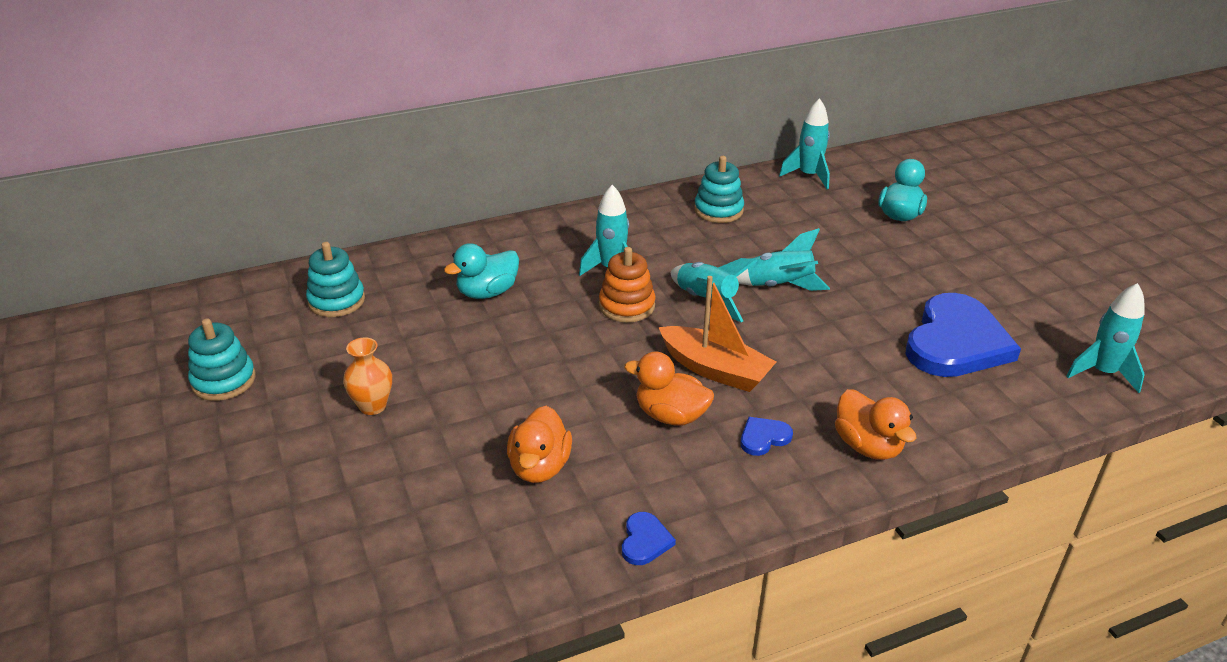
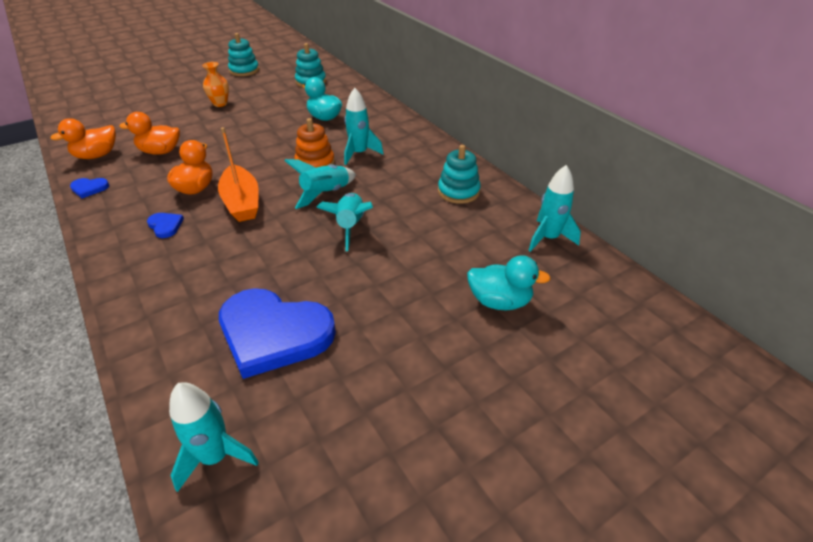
camera: 80 degrees right, 5 degrees up
orange boat [658,276,776,392] -> orange boat turned 45 degrees counterclockwise [218,127,259,222]
orange duck [835,389,916,460] -> orange duck moved to [50,118,116,159]

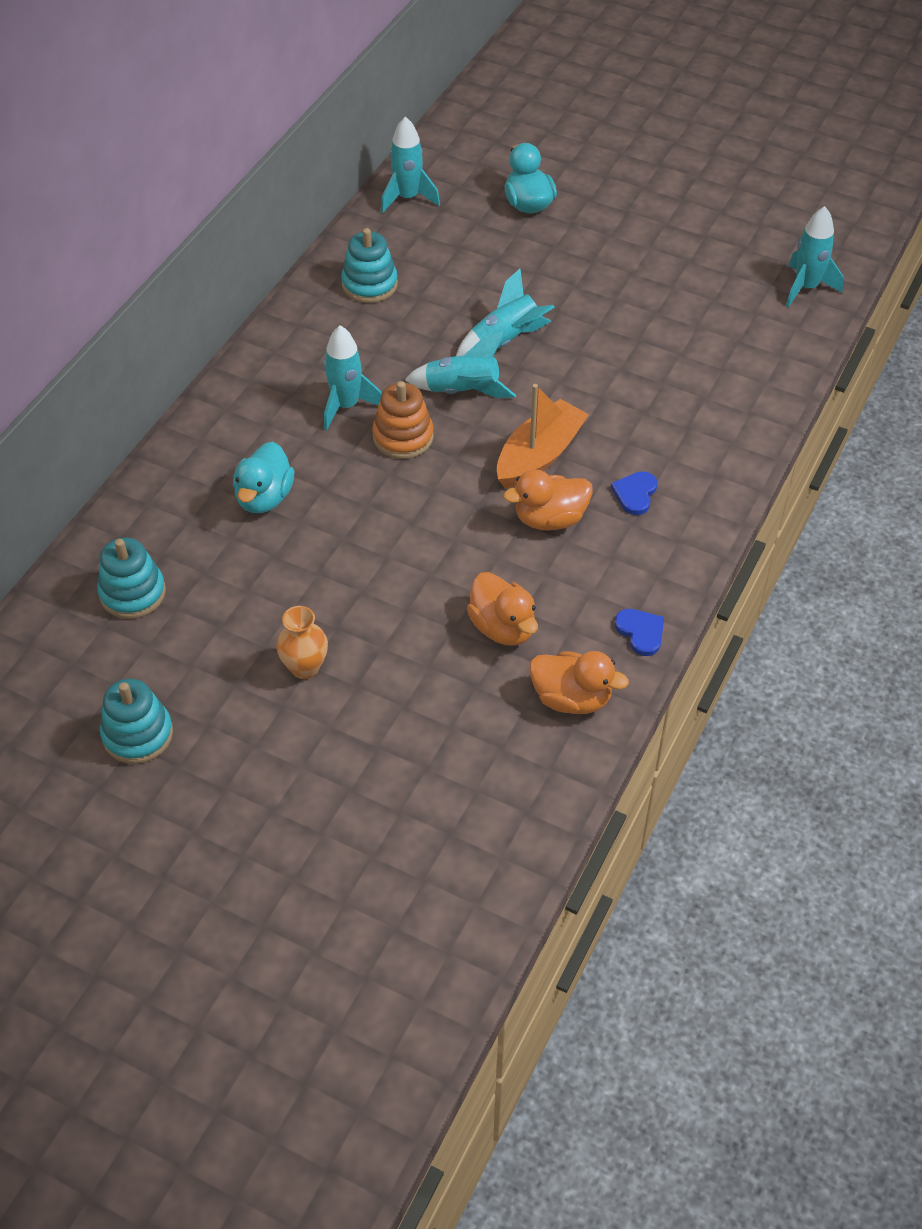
camera: 120 degrees left, 10 degrees up
blue heart [219,288,336,379] -> none

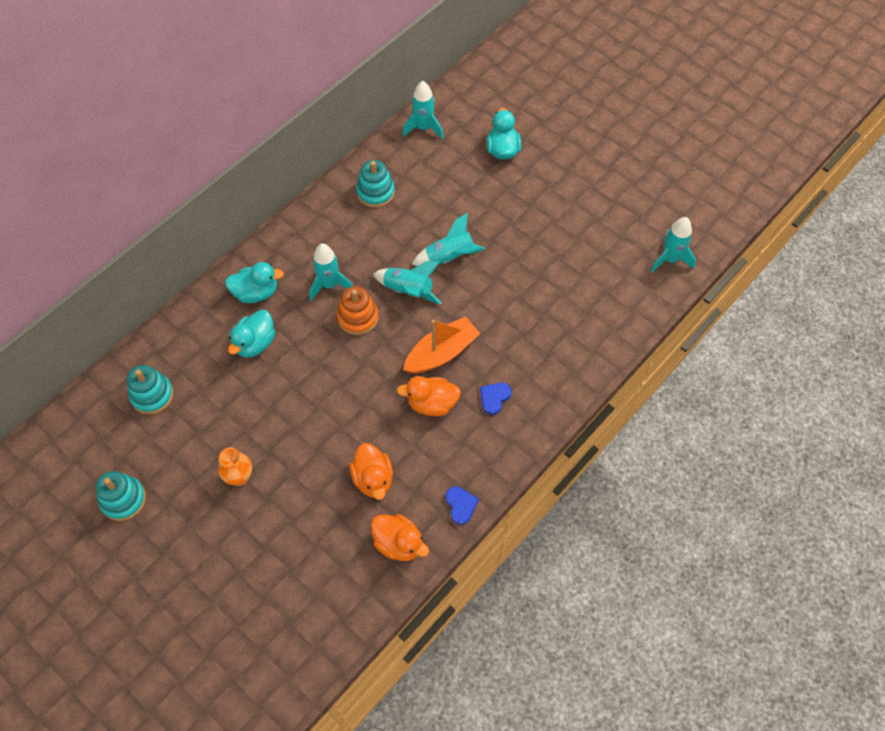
camera: 15 degrees right, 10 degrees up
none -> turquoise duck [225,262,284,303]

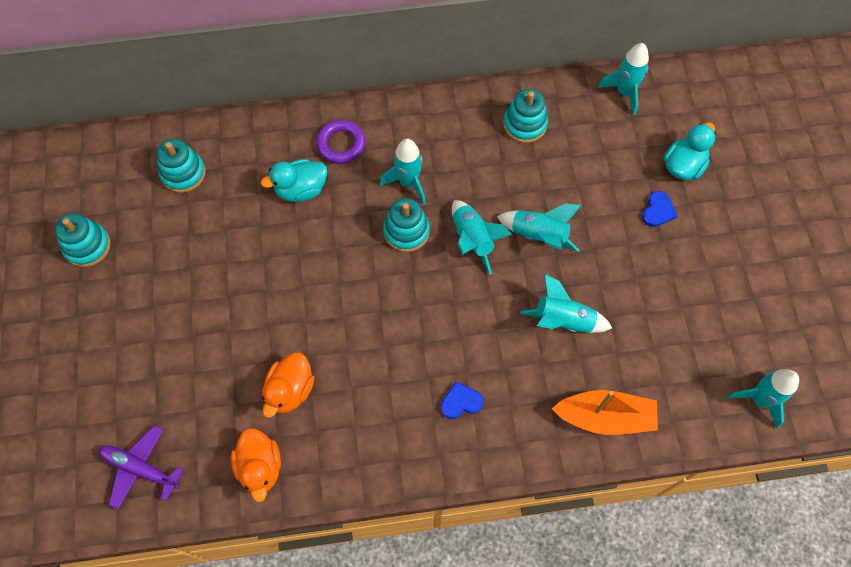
camera: 40 degrees right, 5 degrees up
orange vase [218,447,252,486] -> none
turquoise duck [225,262,284,303] -> purple ring [316,120,365,164]
orange stacking toy [337,286,378,335] -> turquoise stacking toy [383,198,430,252]
orange duck [397,376,461,416] -> none
orange boat [403,316,481,373] -> orange boat moved to [552,390,658,435]
blue heart [446,487,479,525] -> blue heart moved to [642,191,678,227]
none -> purple plane [99,425,184,510]
none -> turquoise rocket [520,274,612,333]

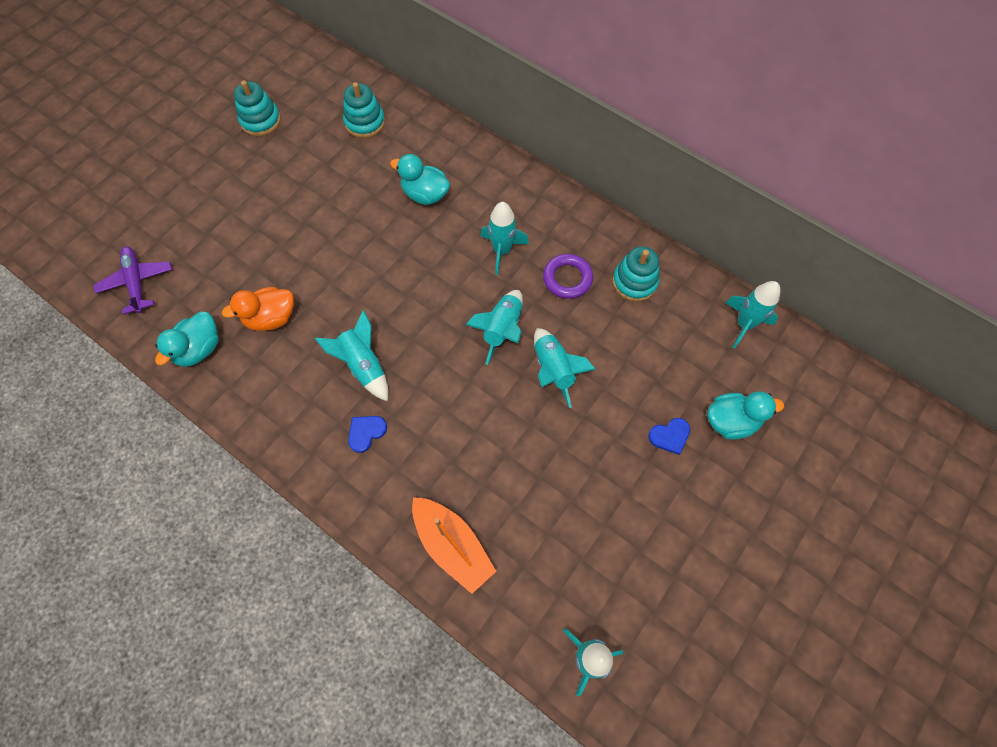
camera: 45 degrees right, 0 degrees up
orange duck [231,428,281,502] -> turquoise duck [155,311,219,367]
purple ring [316,120,365,164] -> purple ring moved to [543,254,593,299]
turquoise stacking toy [383,198,430,252] -> none
blue heart [441,382,484,419] -> blue heart turned 75 degrees counterclockwise [348,416,387,453]
turquoise rocket [520,274,612,333] -> turquoise rocket moved to [315,310,388,402]

